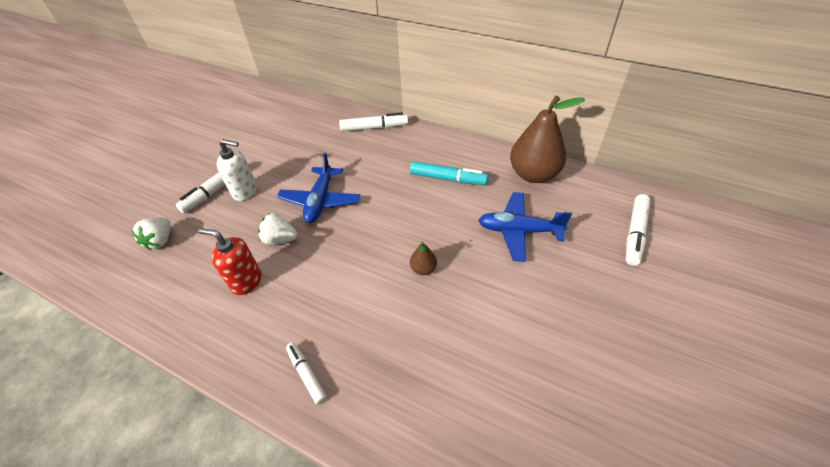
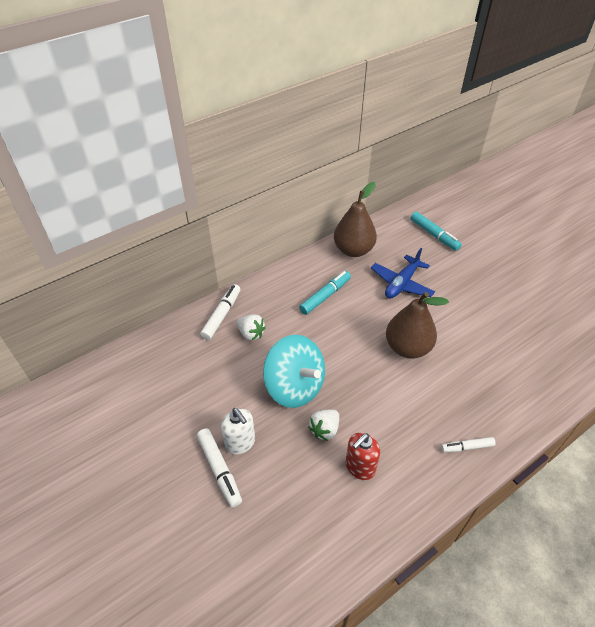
camera: 65 degrees left, 0 degrees up
white strawberry [131,217,171,250] -> white strawberry moved to [237,314,266,341]
white soap dispenser [217,139,257,201] -> white soap dispenser turned 105 degrees clockwise [221,408,255,455]
blue plane [277,153,360,223] -> turquoise spinning top [263,335,325,408]
brown pear [410,241,437,275] -> brown pear [386,292,449,359], size x2.32
white marker [626,194,651,266] -> turquoise marker [410,212,462,251]

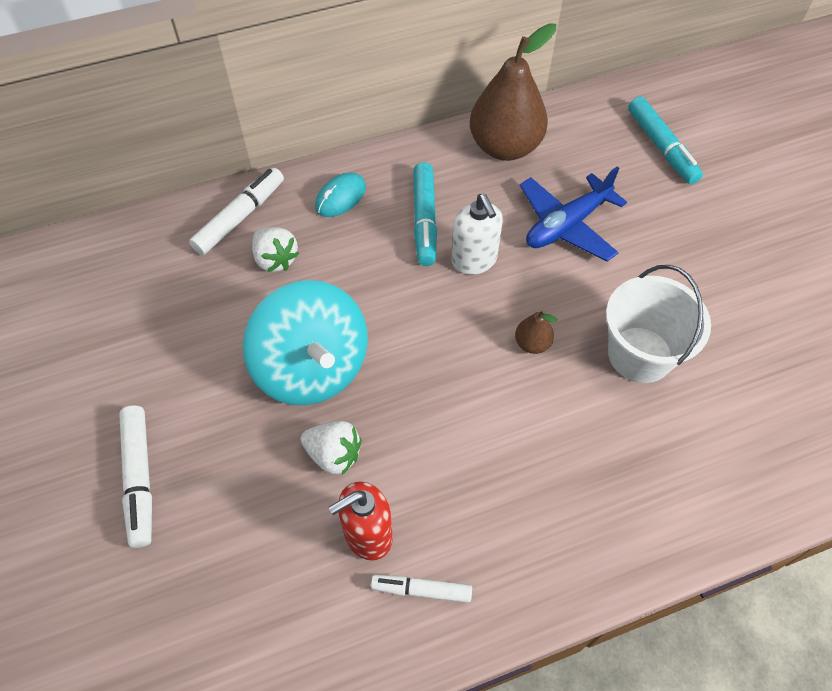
camera: 15 degrees right, 10 degrees up
white soap dispenser [221,408,255,455] -> white soap dispenser moved to [452,194,503,275]
turquoise marker [299,271,351,315] -> turquoise marker turned 120 degrees clockwise [413,162,437,266]
white strawberry [308,410,339,441] -> white strawberry turned 120 degrees counterclockwise [301,421,362,475]
brown pear [386,292,449,359] -> brown pear [515,310,557,354], size x0.43
white marker [441,437,496,452] -> white marker moved to [371,575,472,603]
none -> turquoise mouse [315,172,366,217]
none -> white bucket [606,265,711,383]

